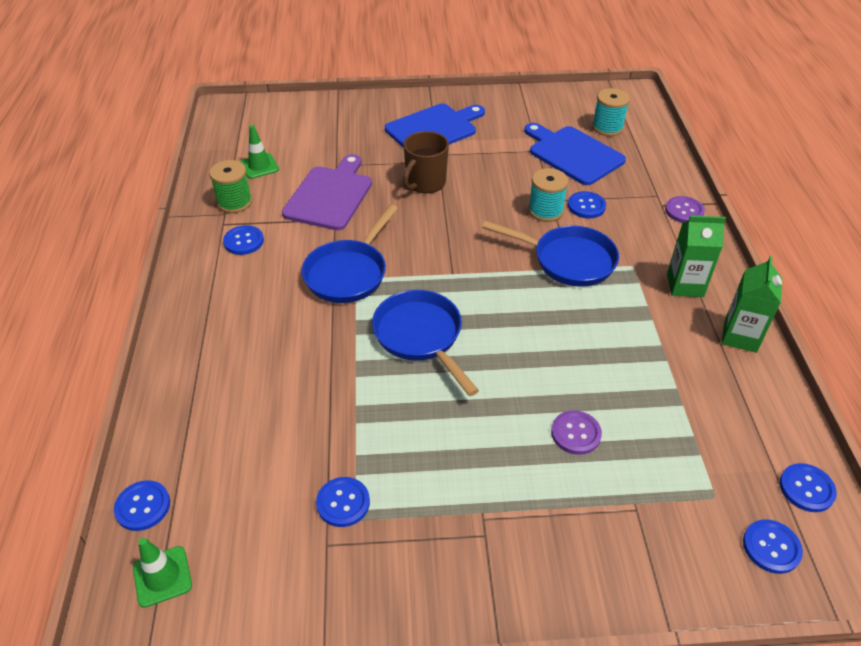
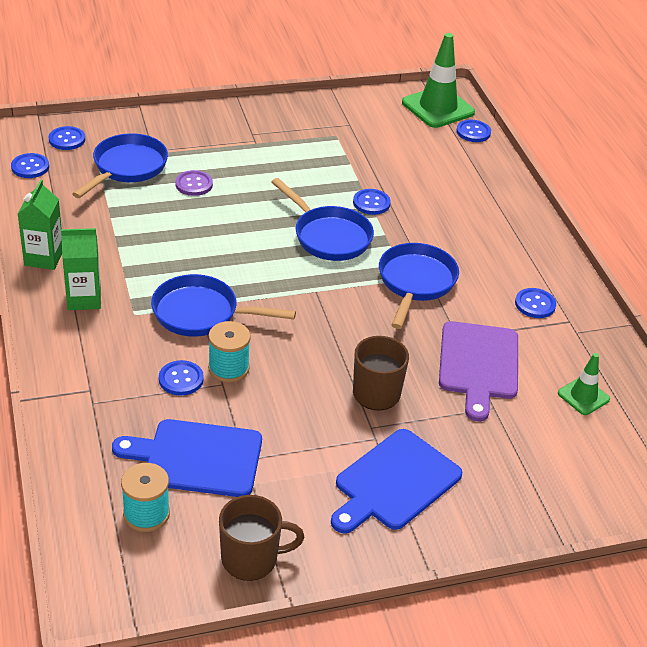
camera: 165 degrees right, 5 degrees down
green traffic cone [133,538,192,608] -> green traffic cone [402,33,475,128], size x1.85
green spool [209,160,252,213] -> none
blue button [316,477,370,527] -> blue button moved to [353,189,391,215]
blue cutting board [524,123,626,185] -> blue cutting board turned 150 degrees clockwise [112,419,262,497]
purple button [665,196,705,223] -> none
none -> blue pan [72,133,168,198]
none -> brown mug [219,495,305,581]

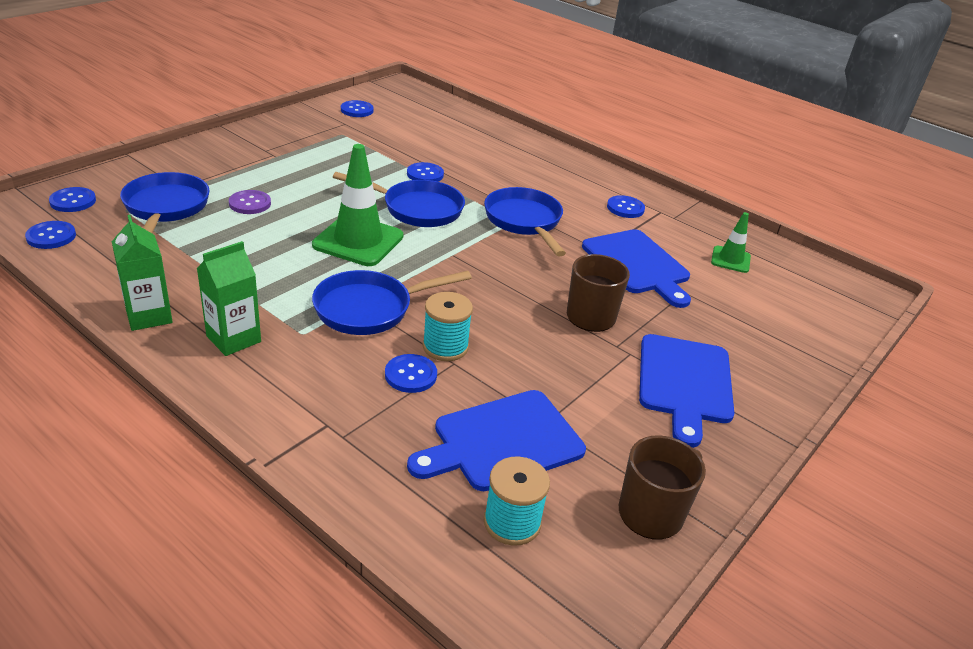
camera: 35 degrees left, 5 degrees down
green traffic cone [402,33,475,128] -> green traffic cone moved to [312,144,403,266]
purple cutting board [439,321,518,421] -> blue cutting board [582,229,691,308]
blue button [456,120,491,142] -> blue button moved to [341,100,374,117]

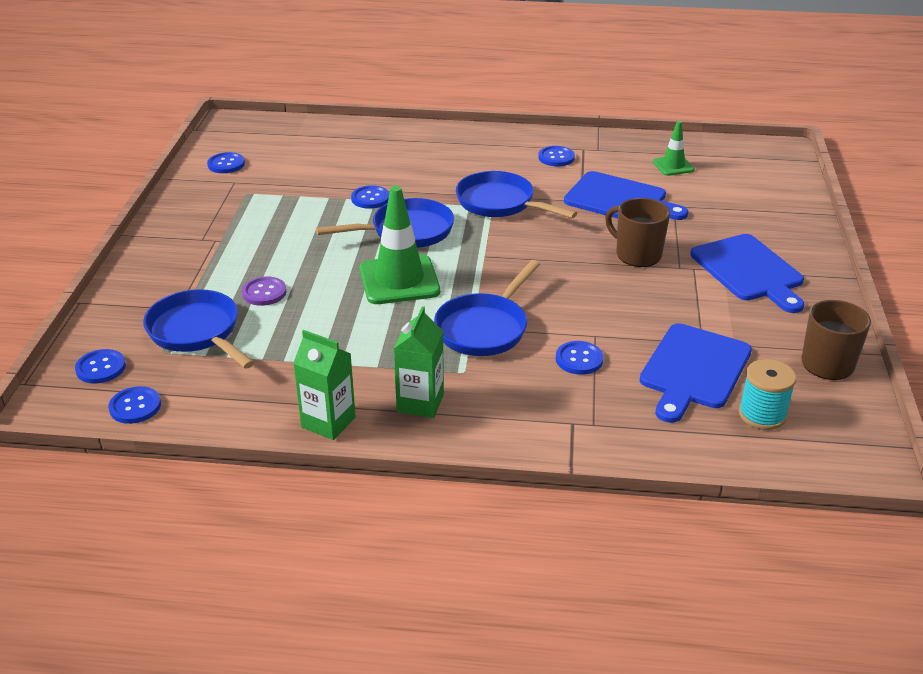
camera: 30 degrees left, 0 degrees up
turquoise spool [422,292,473,361] -> none

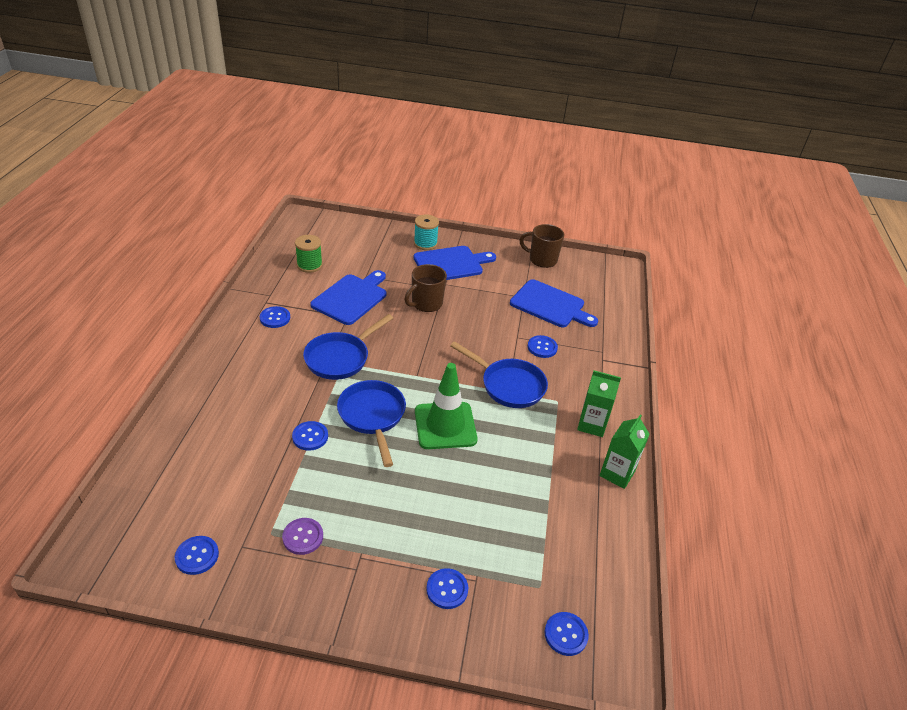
camera: 90 degrees left, 5 degrees up
blue button [108,386,161,424] -> blue button moved to [426,568,468,609]
blue pan [143,289,255,369] -> none
purple button [242,276,287,306] -> purple button moved to [282,518,323,555]
green traffic cone [653,121,695,176] -> green spool [295,235,322,273]
turquoise spool [739,359,796,430] -> turquoise spool moved to [414,215,439,250]

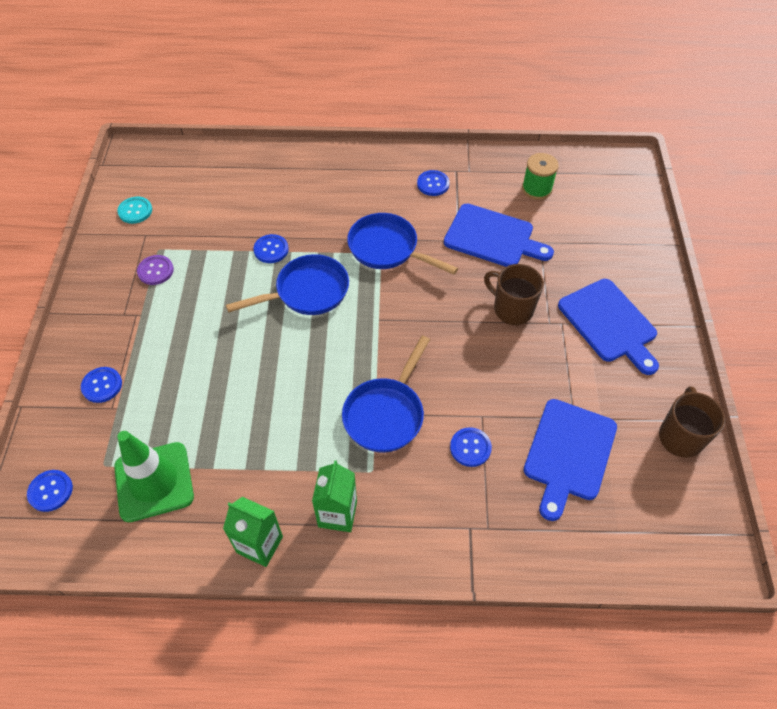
camera: 85 degrees right, 15 degrees up
blue button [175,536,219,575] -> turquoise button [117,197,152,224]
turquoise spool [414,215,439,250] -> none
green traffic cone [415,363,477,449] -> green traffic cone moved to [114,431,194,522]

